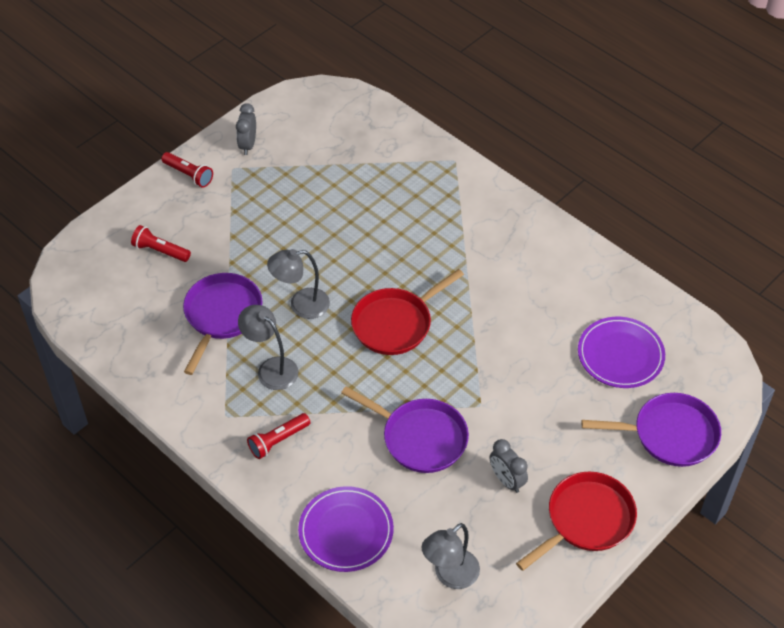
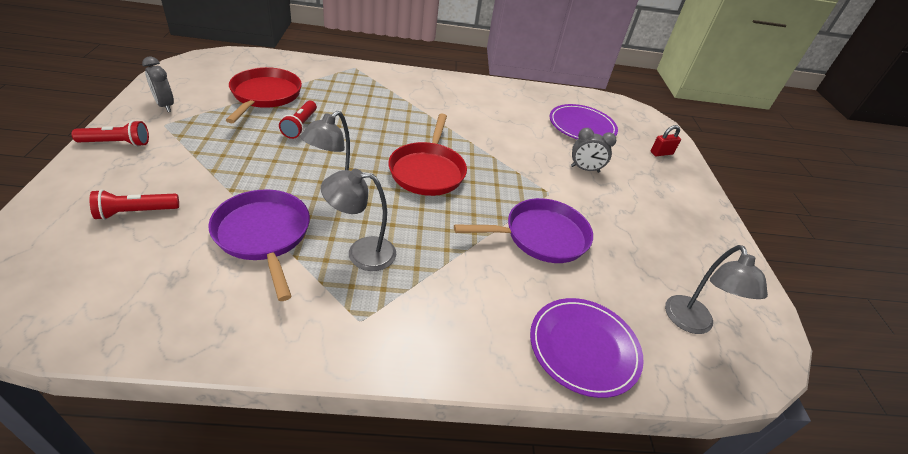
camera: 50 degrees left, 10 degrees down
red flashlight [247,413,310,459] -> red flashlight moved to [279,101,317,139]
grey clock [490,439,528,493] -> grey clock moved to [571,128,616,173]
red pan [516,472,637,571] -> red pan moved to [226,67,302,123]
purple pan [582,393,721,467] -> red padlock [651,125,681,156]

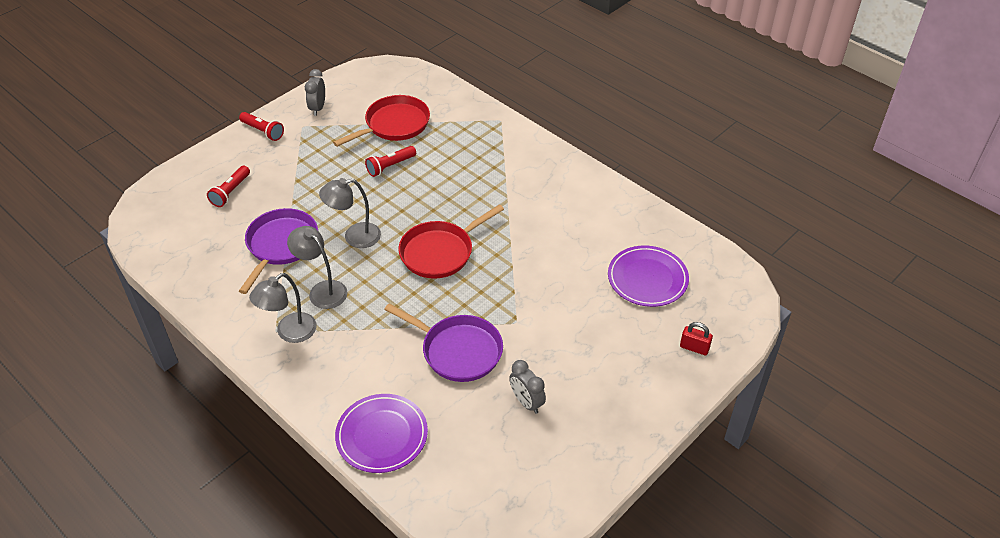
camera: 50 degrees right, 5 degrees up
red flashlight [89,189,179,220] -> red flashlight turned 90 degrees counterclockwise [207,166,250,207]
grey clock [571,128,616,173] -> grey clock moved to [509,360,546,414]
grey lamp [665,245,768,334] -> grey lamp moved to [249,273,317,343]

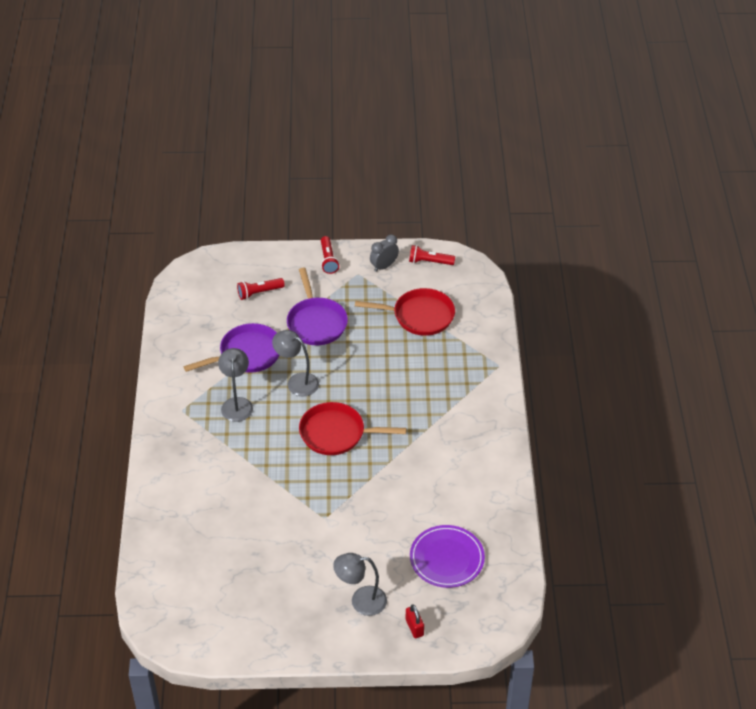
camera: 45 degrees right, 0 degrees up
grey lamp [249,273,317,343] -> grey lamp moved to [333,553,387,616]
purple plate [335,394,428,473] -> none
red flashlight [365,146,416,177] -> red flashlight moved to [409,245,455,265]
purple pan [384,303,503,382] -> purple pan moved to [287,268,348,345]
grey clock [509,360,546,414] -> none

